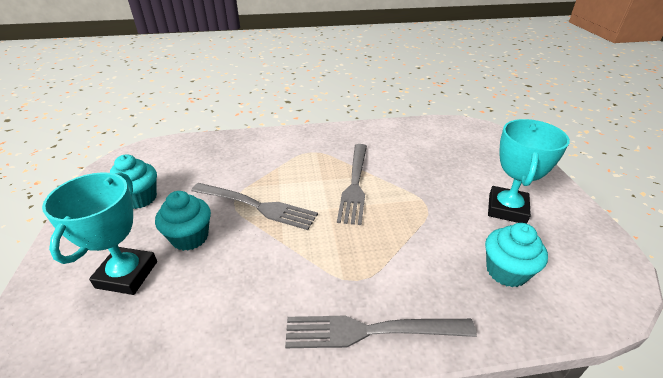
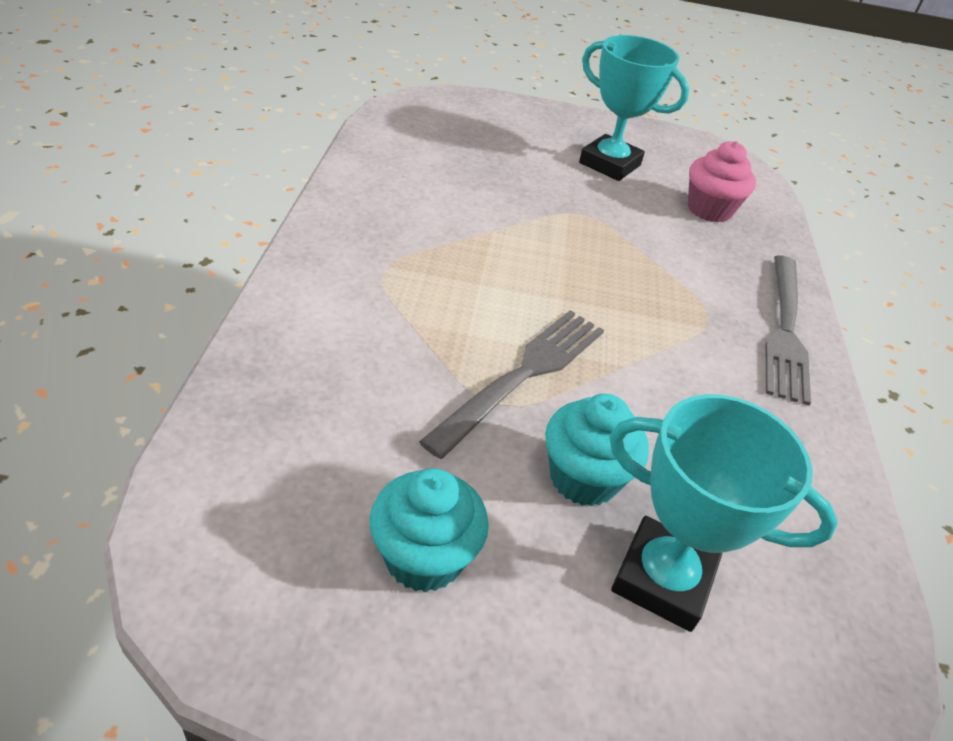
camera: 80 degrees left, 5 degrees up
grey fork [337,144,367,225] -> none
turquoise cupcake [485,223,548,287] -> pink cupcake [688,141,756,222]

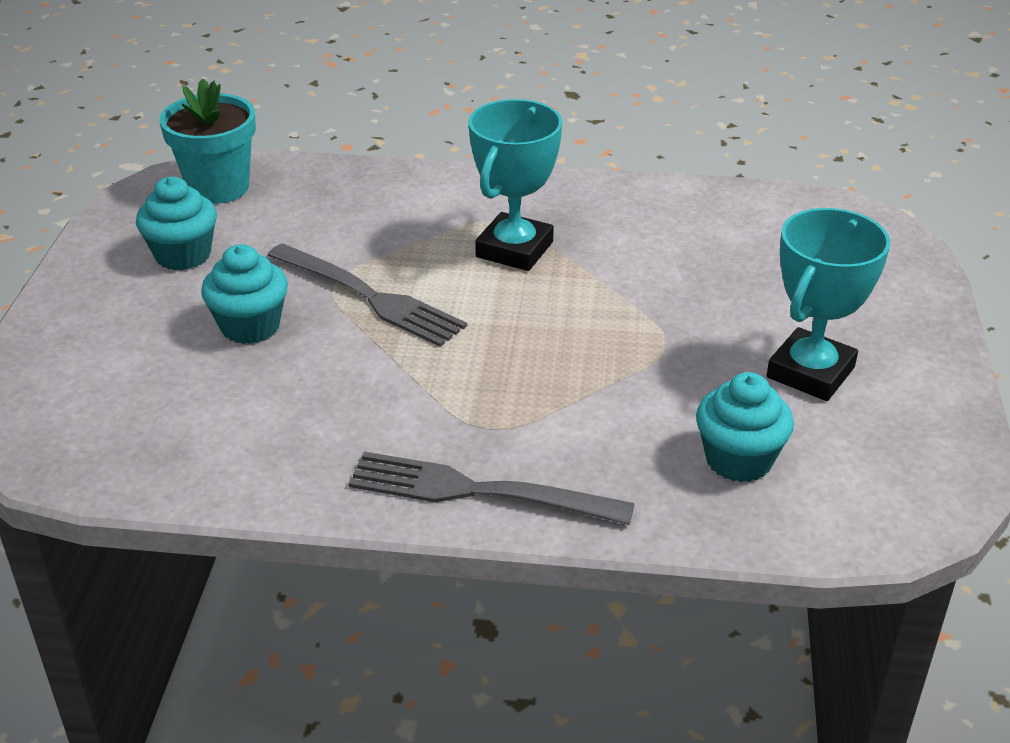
camera: 95 degrees right, 5 degrees down
turquoise trophy [609,394,838,632] -> turquoise trophy moved to [468,99,562,271]
pink cupcake [688,141,756,222] -> turquoise cupcake [696,372,794,482]
none -> turquoise flower pot [159,78,256,204]

